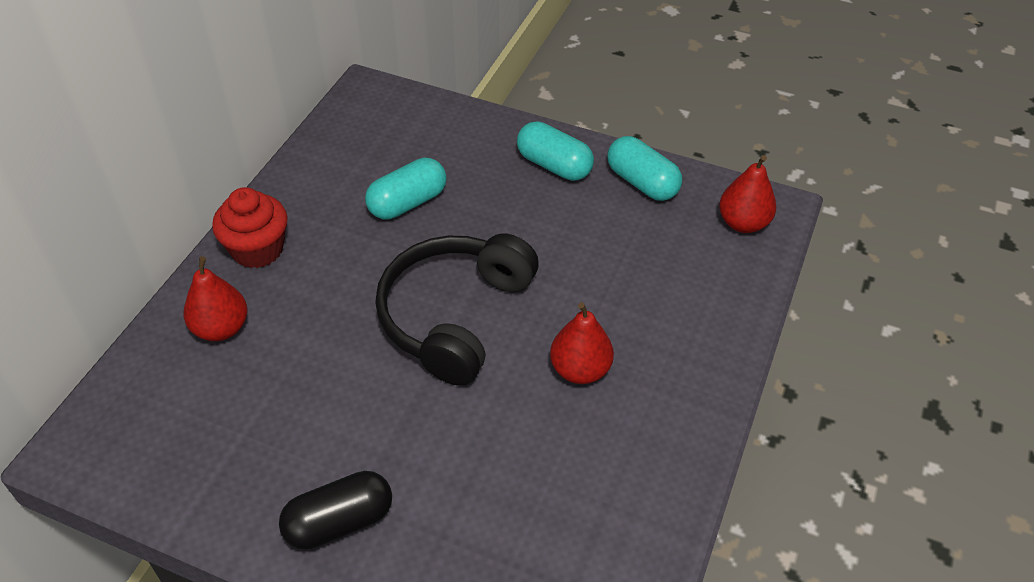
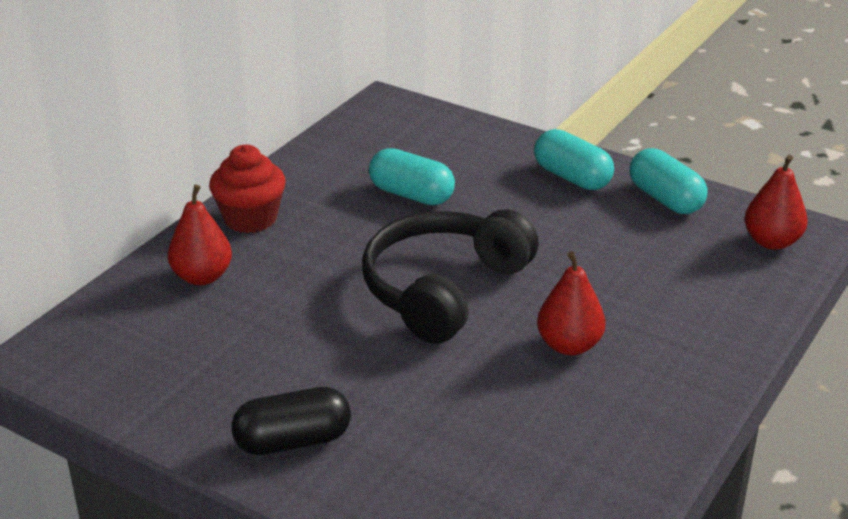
camera: 10 degrees right, 15 degrees down
turquoise capsule [365,158,447,219] -> turquoise capsule turned 60 degrees clockwise [369,148,455,205]

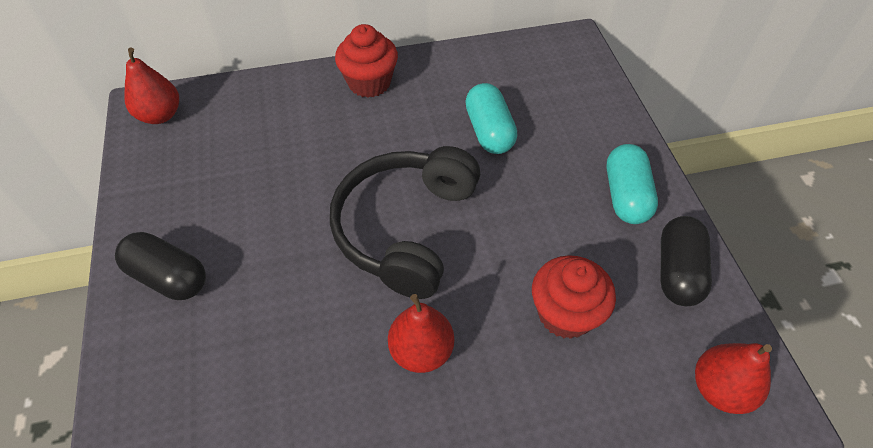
camera: 45 degrees right, 20 degrees up
red pear [168,185,232,285] -> red pear moved to [124,48,179,124]
black headphones [362,209,539,344] -> black headphones turned 60 degrees counterclockwise [330,146,480,299]
turquoise capsule [629,148,707,214] -> black capsule [661,216,712,306]
none -> red cupcake [532,255,616,339]

